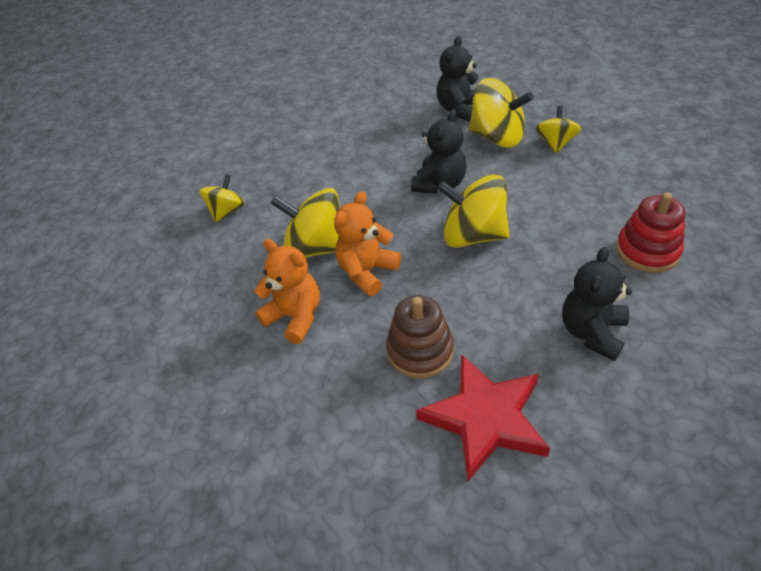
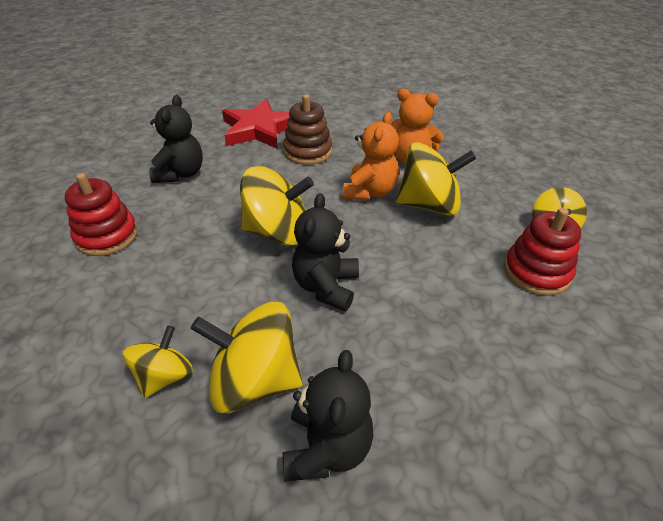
camera: 160 degrees right, 5 degrees down
yellow spinning top [536,106,581,154] -> yellow spinning top turned 150 degrees counterclockwise [123,326,193,398]
none -> red stacking toy [504,208,581,296]

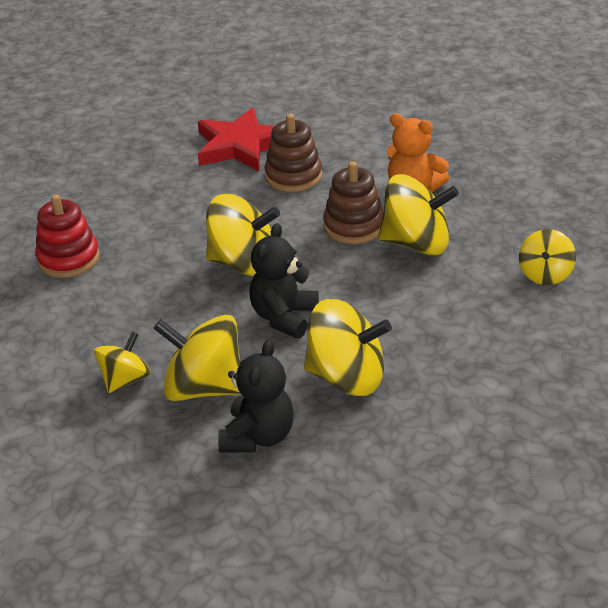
camera: 10 degrees right, 5 degrees down
black teddy bear [149,95,203,183] -> none
orange teddy bear [343,112,399,201] -> brown stacking toy [323,161,383,244]
red stacking toy [504,208,581,296] -> none
none -> yellow spinning top [304,299,392,396]

